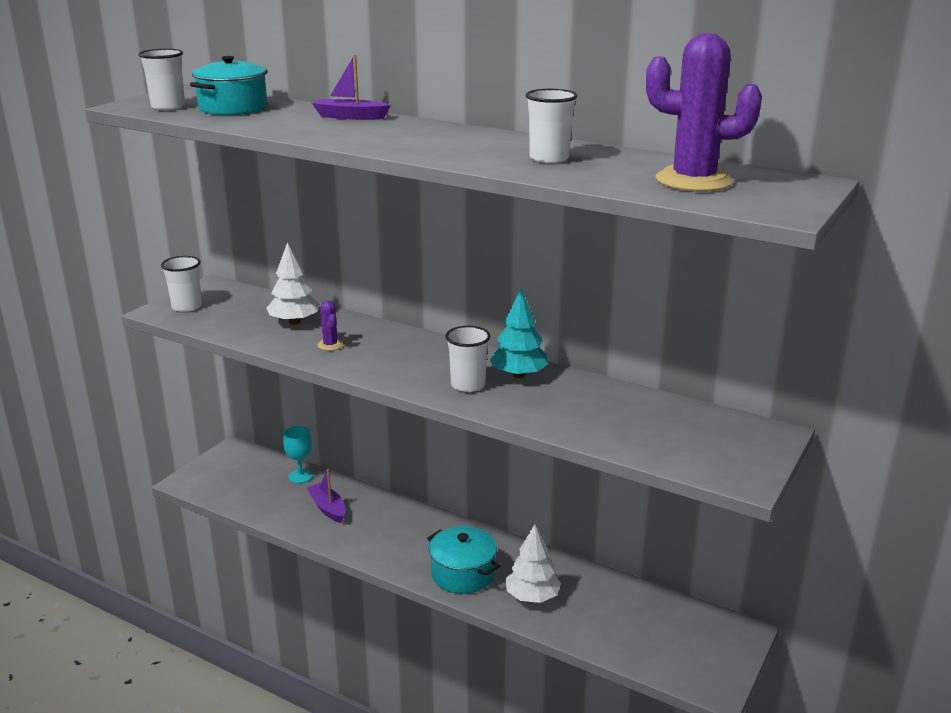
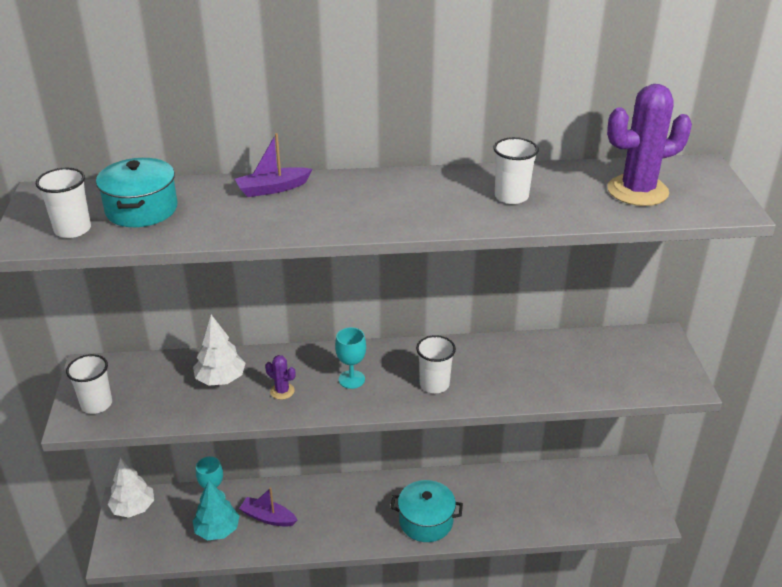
camera: 35 degrees left, 10 degrees up
turquoise tree [489,289,549,378] -> turquoise tree moved to [193,480,240,540]
white tree [506,524,561,603] -> white tree moved to [108,458,154,518]
none -> turquoise goblet [335,327,366,389]

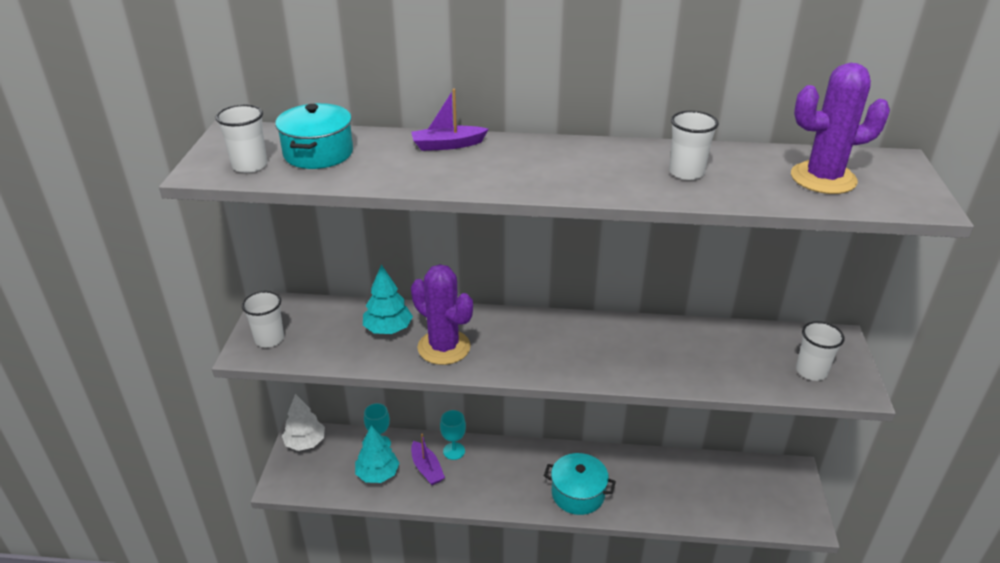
camera: 10 degrees right, 0 degrees up
white tree [193,315,246,386] -> turquoise tree [363,264,413,334]
purple boat [239,487,298,527] -> purple boat turned 150 degrees counterclockwise [411,433,445,485]
purple cactus [265,355,295,400] -> purple cactus [411,264,473,365], size x2.22
turquoise goblet [335,327,366,389] -> turquoise goblet moved to [440,410,466,460]
white cup [416,335,456,393] -> white cup moved to [796,321,845,381]

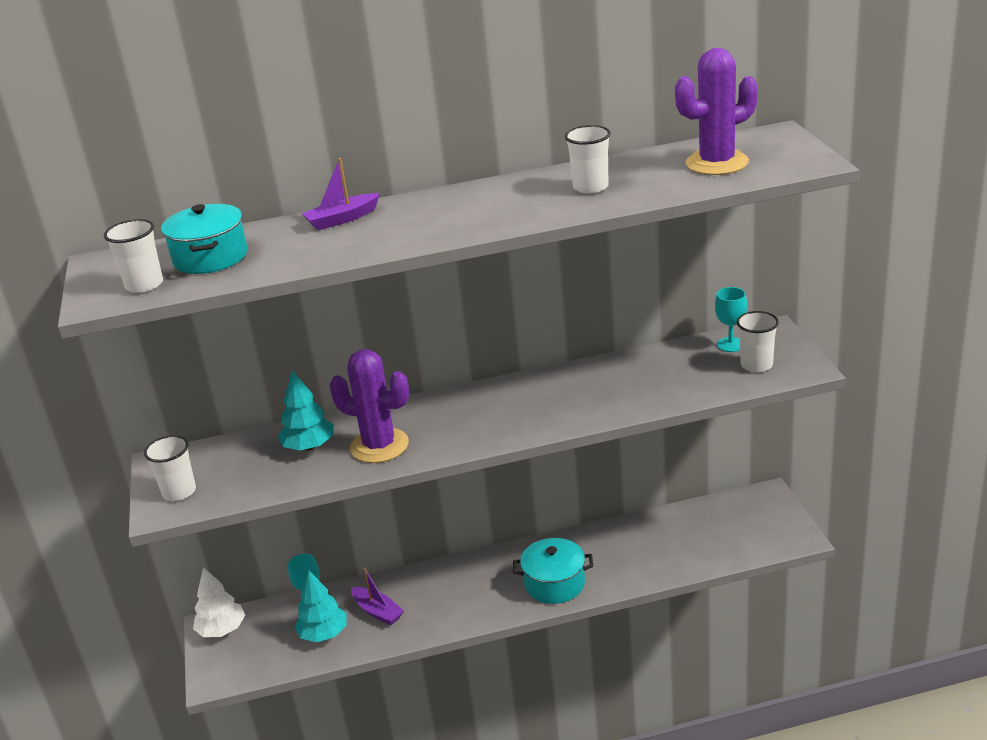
camera: 15 degrees left, 5 degrees down
turquoise goblet [440,410,466,460] -> turquoise goblet moved to [715,287,747,352]

